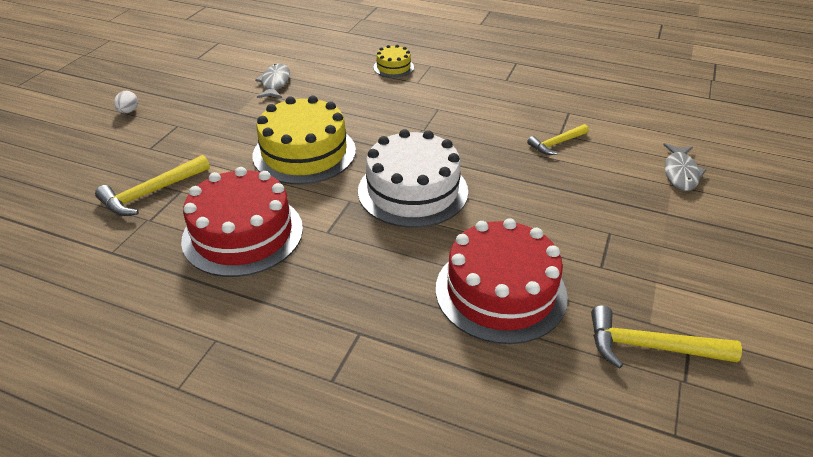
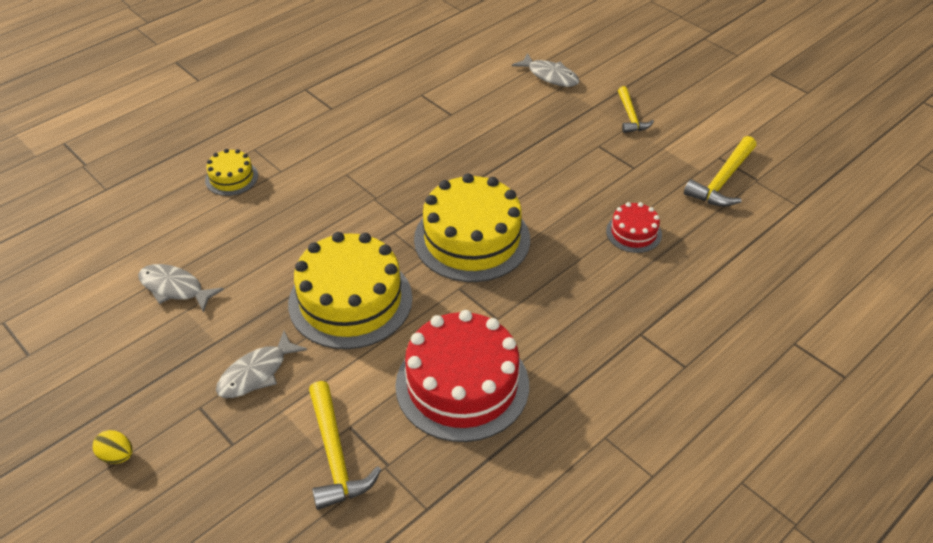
camera: 65 degrees left, 5 degrees up
white egg [114,91,138,113] -> yellow egg [93,430,133,464]
white cake [358,129,468,228] -> yellow cake [414,173,530,282]
red cake [436,218,568,344] -> red cake [606,202,662,253], size x0.48
yellow hammer [527,124,589,155] -> yellow hammer moved to [618,86,654,133]
none -> grey fish [216,331,307,398]

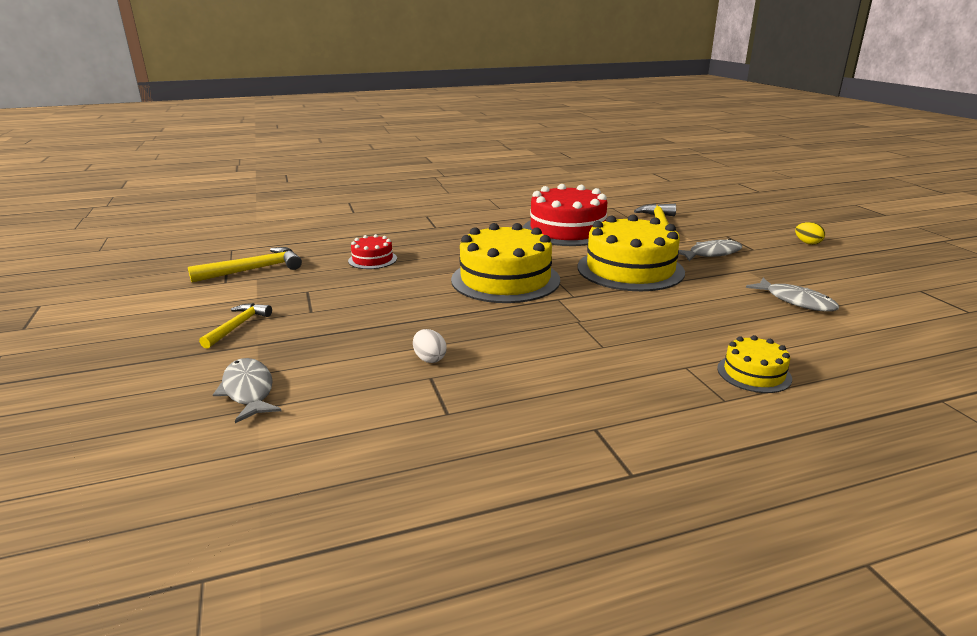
camera: 155 degrees left, 20 degrees down
none -> white egg [413,329,447,363]

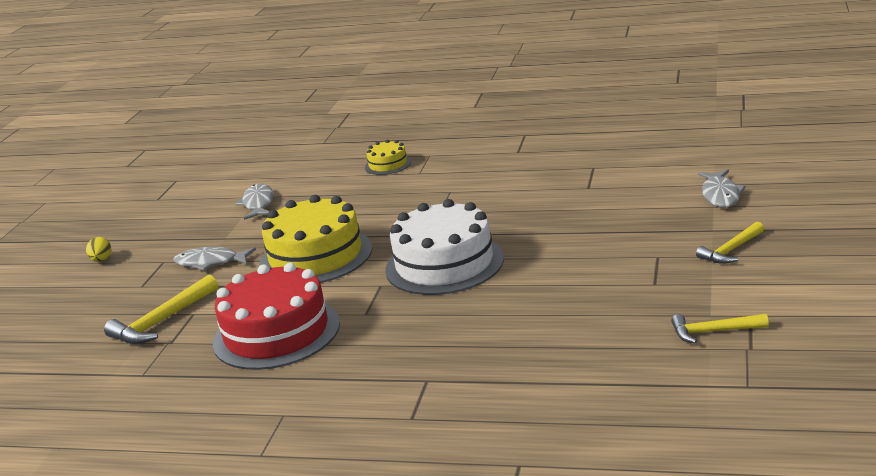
camera: 145 degrees left, 0 degrees up
yellow hammer [188,247,302,283] -> yellow hammer [671,314,769,344], size x0.66
red cake [348,234,397,269] -> none
white egg [413,329,447,363] -> none
yellow cake [451,223,560,303] -> white cake [385,199,504,295]

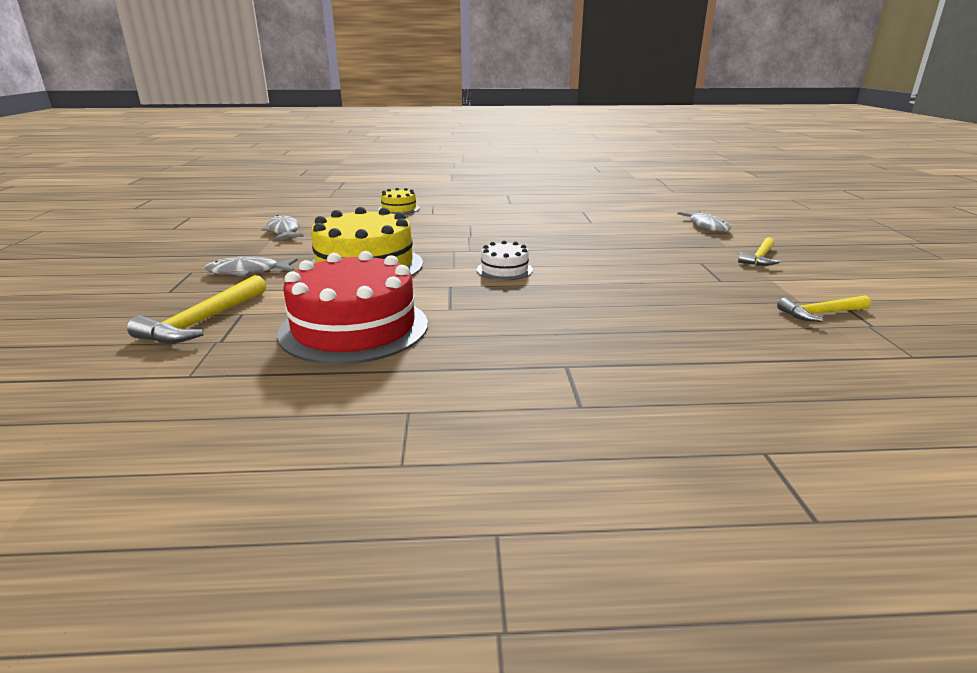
camera: 20 degrees left, 0 degrees up
yellow egg [86,237,111,262] -> none
white cake [385,199,504,295] -> white cake [477,241,533,280], size x0.48

